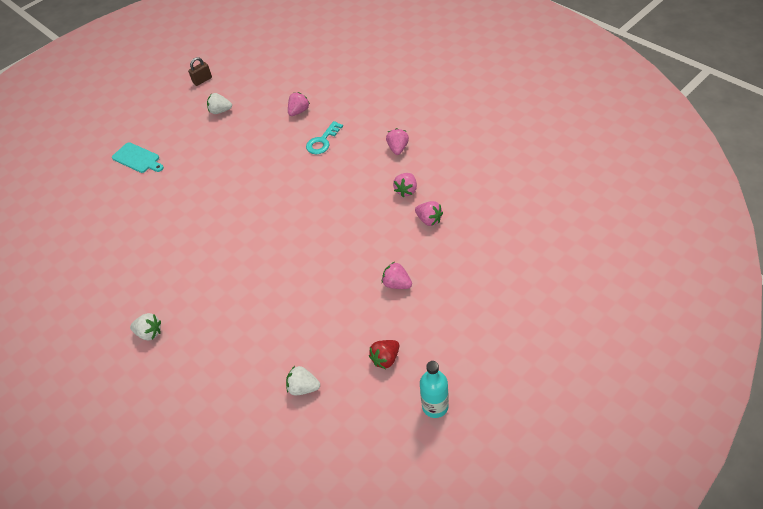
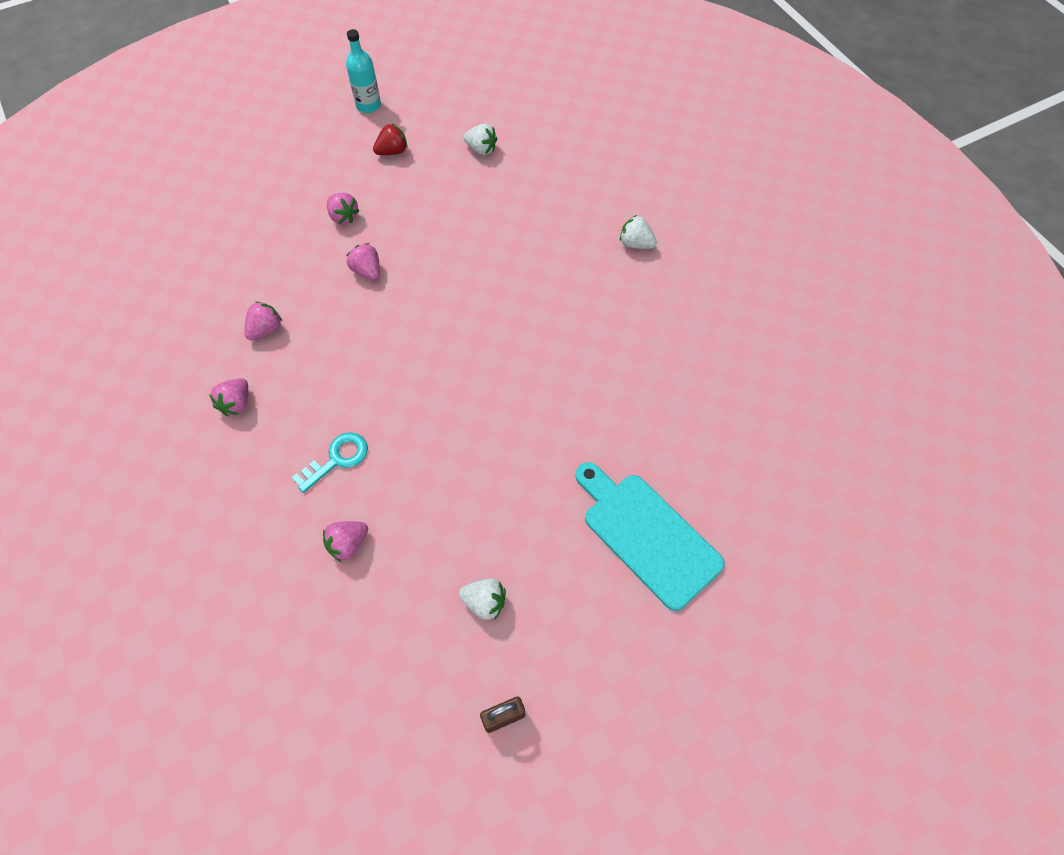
camera: 170 degrees left, 10 degrees up
turquoise cutting board [112,142,164,173] -> turquoise cutting board [575,462,725,611], size x1.65
pink strawberry [415,201,443,226] -> pink strawberry moved to [346,243,380,281]

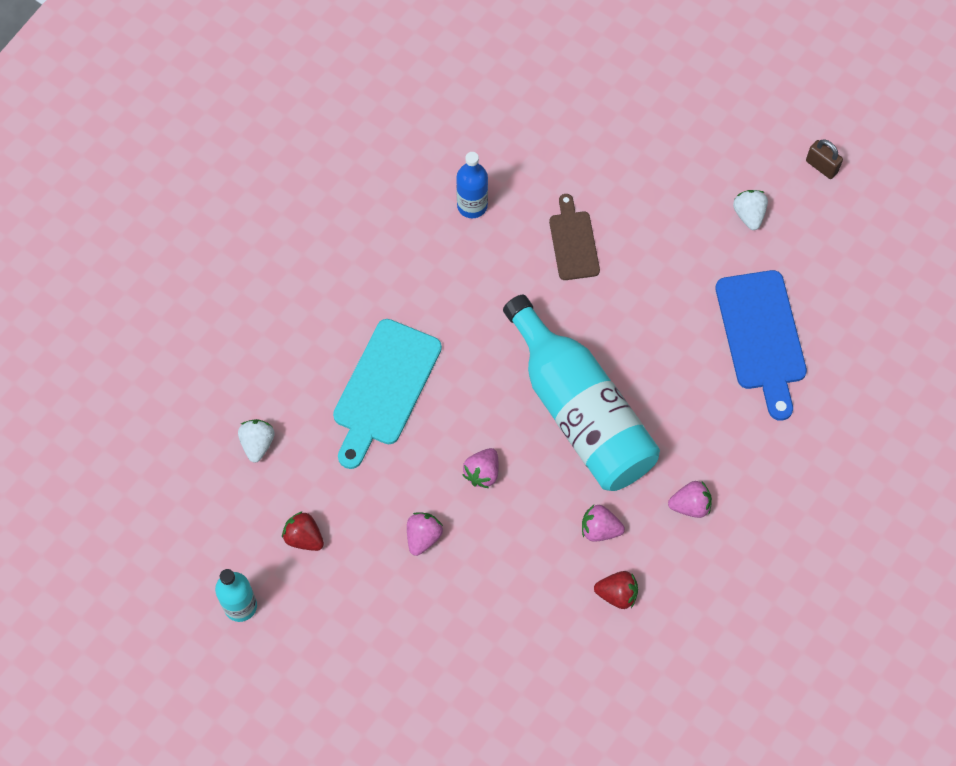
camera: 115 degrees left, 5 degrees up
turquoise key [292,432,368,493] -> none
pink strawberry [323,521,368,562] -> blue cutting board [716,270,807,421]
turquoise cutting board [575,462,725,611] -> turquoise cutting board moved to [333,319,442,469]
white strawberry [620,215,657,249] -> none
none -> blue bottle [456,152,488,218]
none -> turquoise bottle [503,295,660,491]
none -> brown cutting board [549,194,600,280]
none -> red strawberry [594,571,638,609]

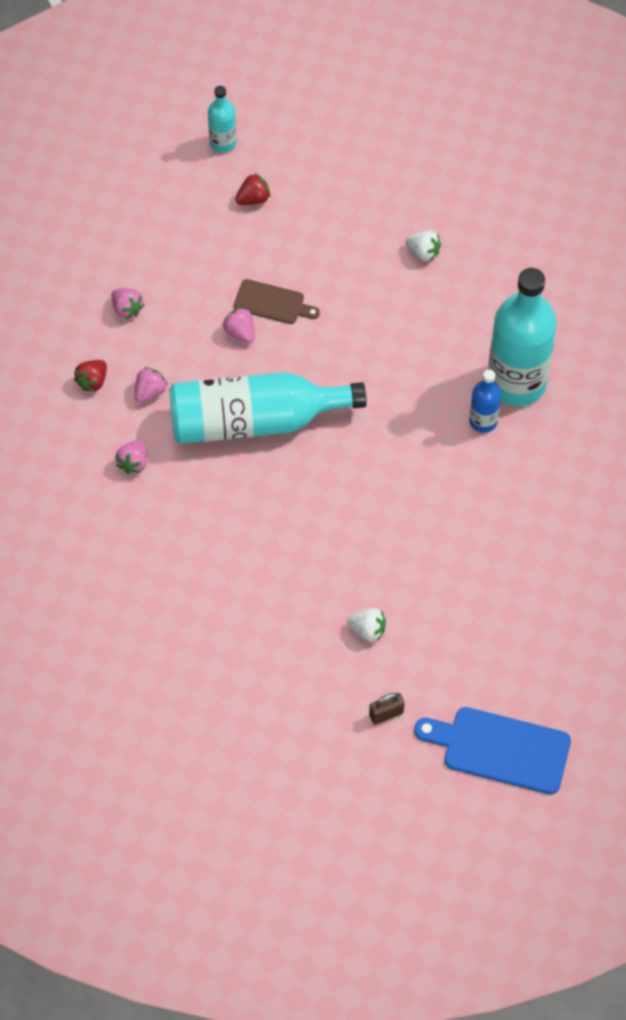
camera: 115 degrees right, 5 degrees down
white strawberry [238,419,275,463] -> white strawberry moved to [405,230,441,261]
turquoise cutting board [333,319,442,469] -> none
pink strawberry [407,513,443,556] -> pink strawberry moved to [111,288,144,319]
brown cutting board [549,194,600,280] -> brown cutting board moved to [234,279,320,324]
blue cutting board [716,270,807,421] -> blue cutting board moved to [414,707,571,794]
none -> turquoise bottle [488,268,557,406]

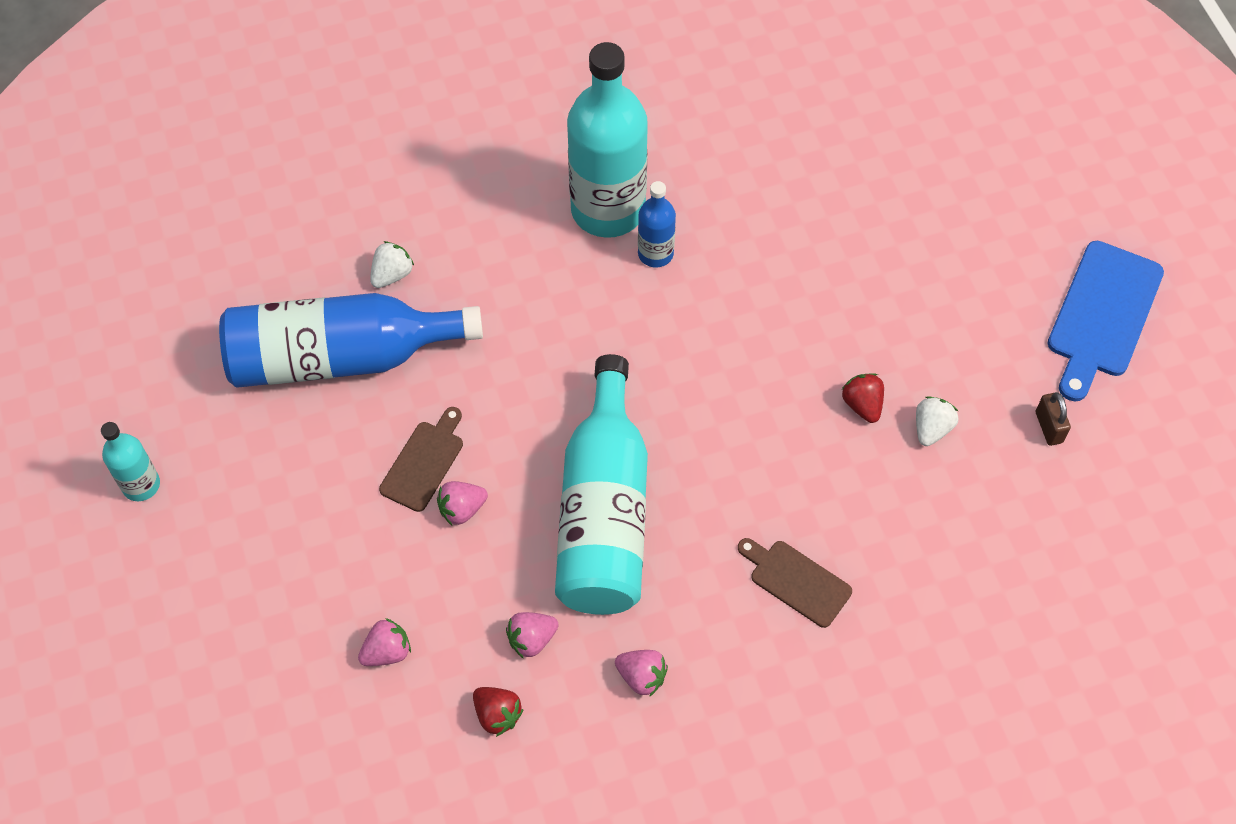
camera: 80 degrees left, 0 degrees up
pink strawberry [134,367,168,404] -> pink strawberry turned 75 degrees counterclockwise [506,612,559,659]
red strawberry [235,173,271,205] -> red strawberry moved to [842,374,884,423]
none -> blue bottle [219,293,483,388]
none -> brown cutting board [738,538,852,628]

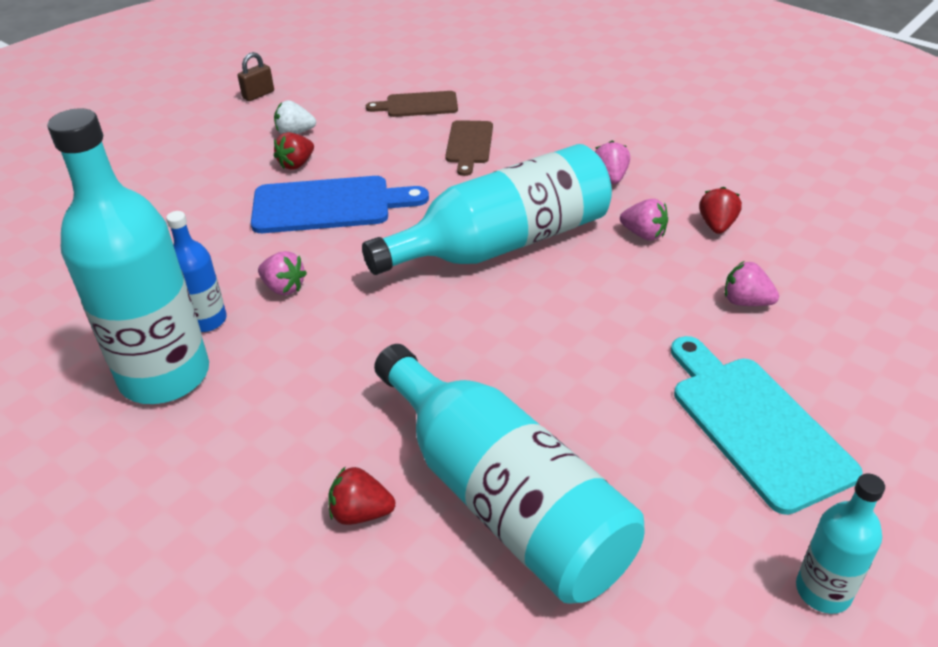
camera: 120 degrees left, 20 degrees down
blue bottle [219,293,483,388] -> turquoise bottle [374,344,645,604]
white strawberry [370,241,414,288] -> red strawberry [329,466,395,525]
brown cutting board [379,407,463,512] -> brown cutting board moved to [366,91,458,117]
pink strawberry [437,481,488,525] -> pink strawberry moved to [258,251,307,295]
blue cutting board [1047,241,1164,401] -> blue cutting board moved to [251,176,429,233]
none -> turquoise cutting board [671,336,863,515]

